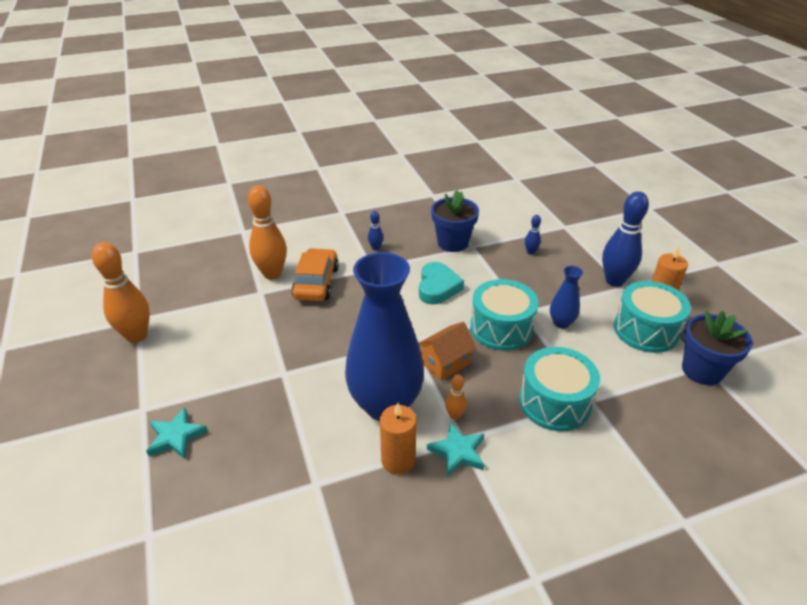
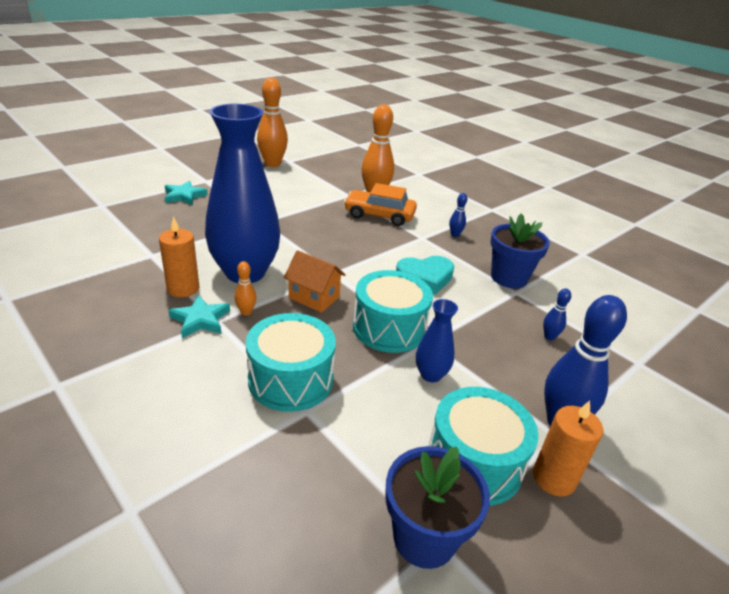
camera: 65 degrees right, 5 degrees down
orange car [291,248,339,301] -> orange car turned 150 degrees counterclockwise [344,183,417,226]

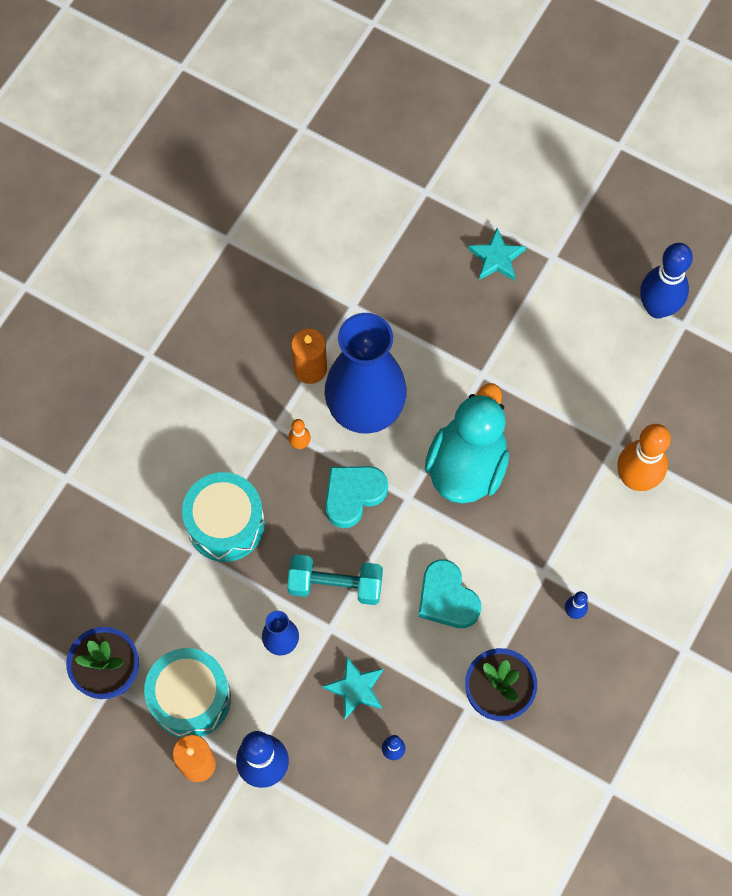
camera: 75 degrees right, 35 degrees up
turquoise star [168,295,230,338] -> turquoise star moved to [323,656,383,719]
orange bowling pin [257,78,288,167] -> blue bowling pin [640,243,693,319]
orange house [284,250,346,313] -> turquoise heart [325,466,388,528]
orange car [344,183,417,226] -> none
turquoise drum [353,270,433,353] -> turquoise dumbbell [287,554,383,605]
none -> turquoise duck [425,383,509,504]

